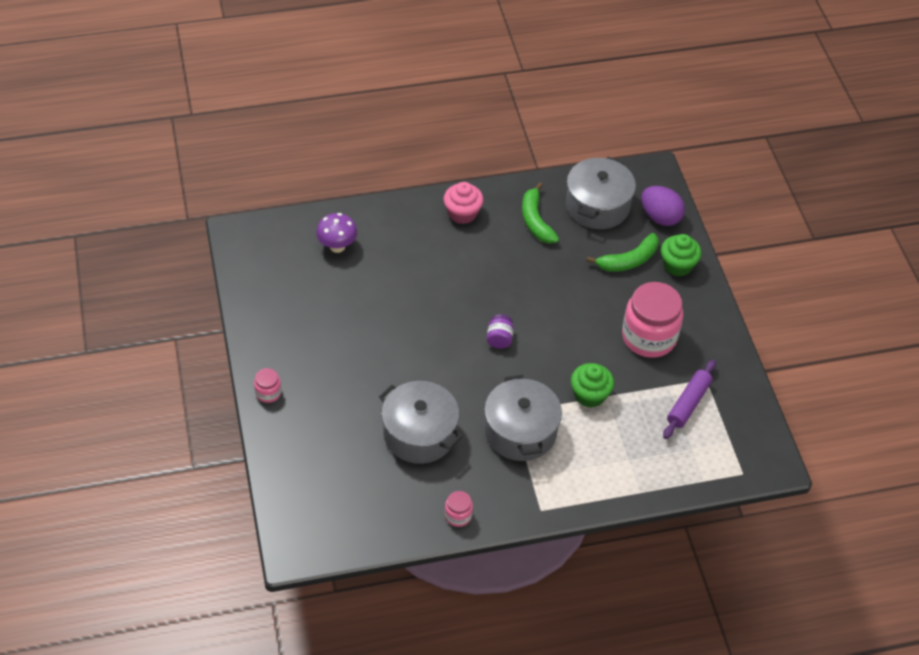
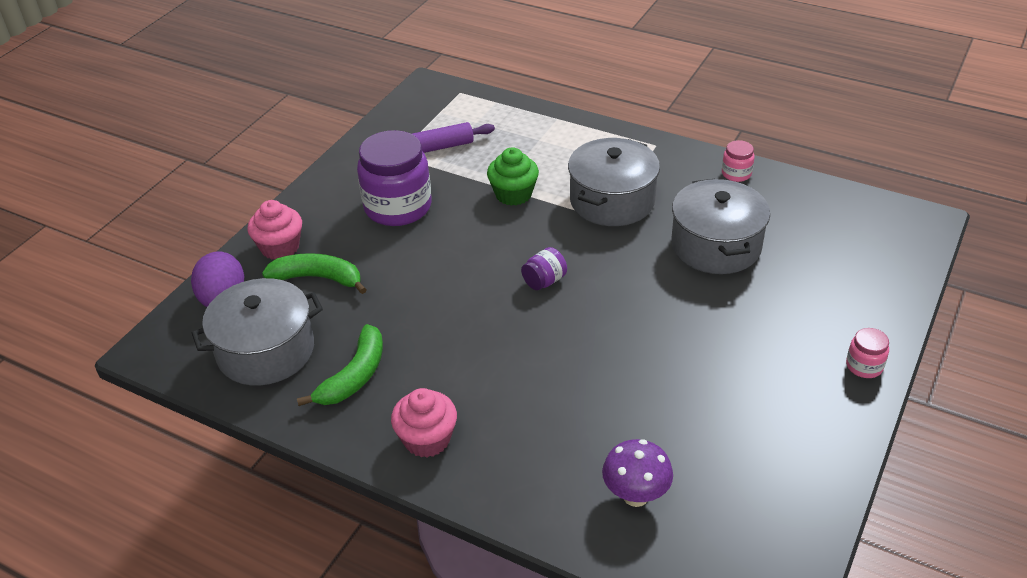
camera: 135 degrees left, 10 degrees down
pink jar [622,282,683,358] -> purple jar [357,130,432,226]
green cupcake [661,234,701,277] -> pink cupcake [247,200,302,260]

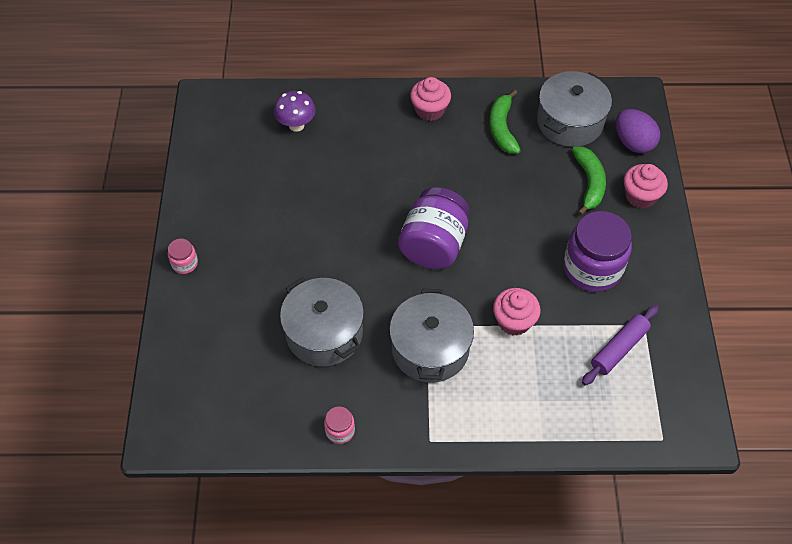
camera: 150 degrees right, 15 degrees up
green banana [262,253,367,294] -> green banana turned 75 degrees counterclockwise [572,147,606,216]
green cupcake [487,148,539,206] -> pink cupcake [493,288,541,336]
purple jar [521,247,567,290] -> purple jar [398,187,469,269], size x2.23

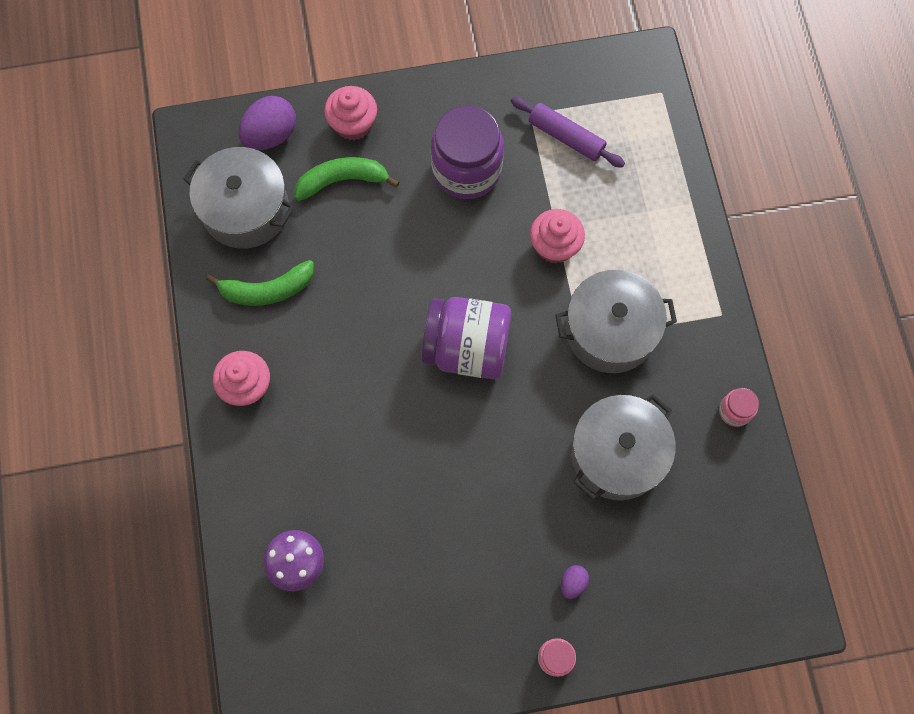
camera: 100 degrees left, 15 degrees up
none -> purple egg [561,565,589,599]

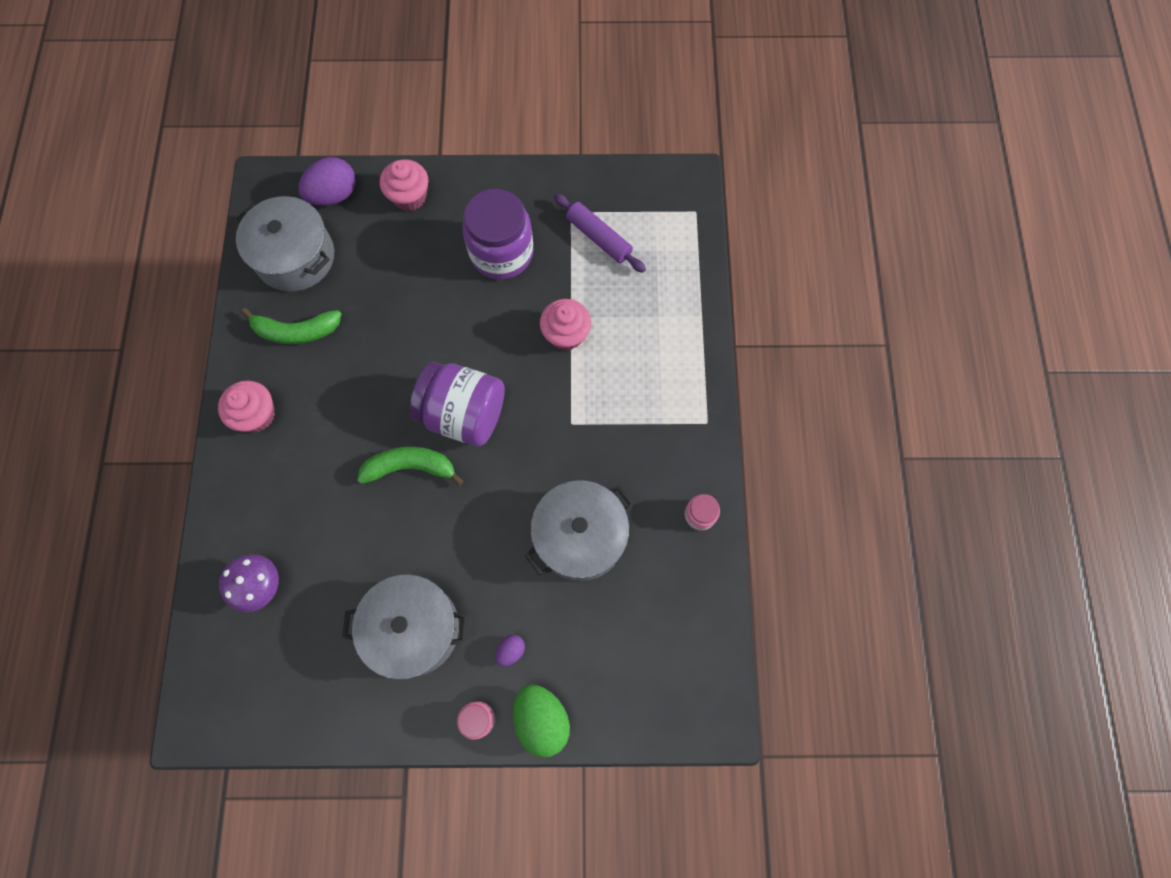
camera: 10 degrees right, 0 degrees up
green banana [295,157,399,201] -> green banana moved to [357,447,464,486]
grey pot [556,270,677,373] -> grey pot moved to [342,574,467,680]
none -> green egg [513,685,570,757]

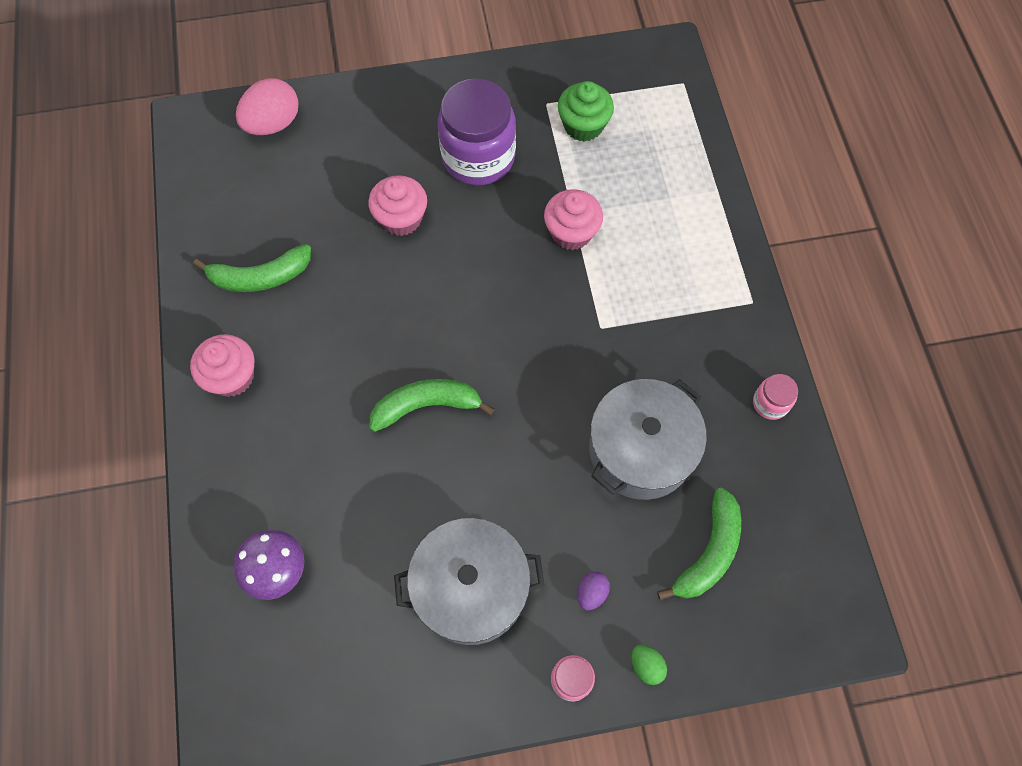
camera: 10 degrees left, 5 degrees down
grey pot [236,196,334,292] -> none
purple egg [298,157,356,206] -> pink egg [236,78,299,135]
pink cupcake [380,159,428,211] -> pink cupcake moved to [368,175,427,236]
purple jar [410,361,505,446] -> none
green egg [513,685,570,757] -> green egg [631,645,667,685], size x0.49
purple rolling pin [554,193,646,273] -> green cupcake [558,81,614,142]
none -> green banana [657,488,741,600]

